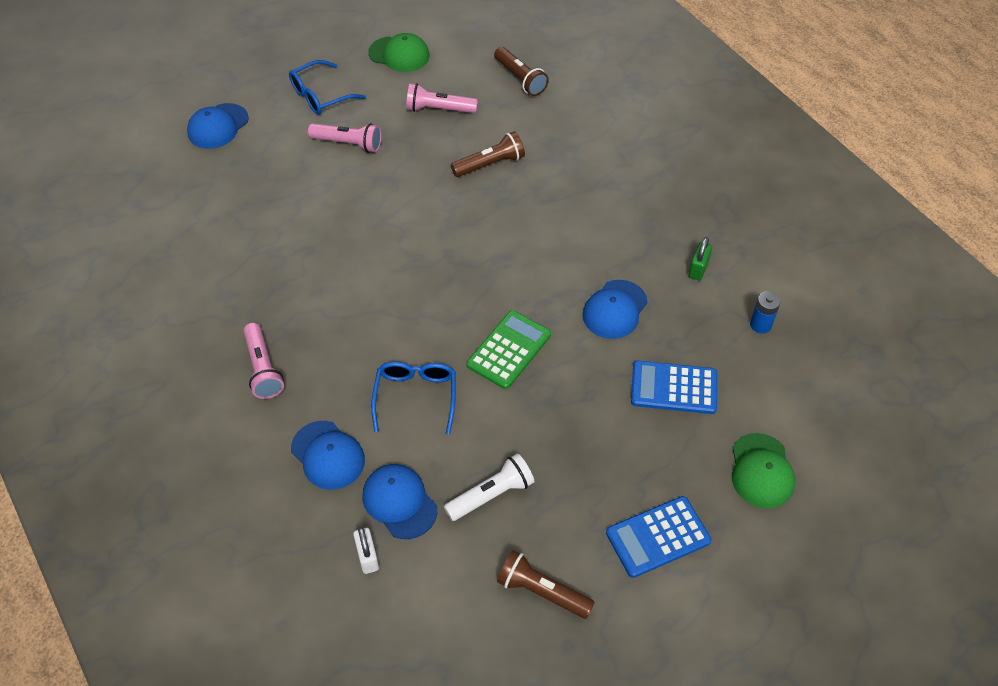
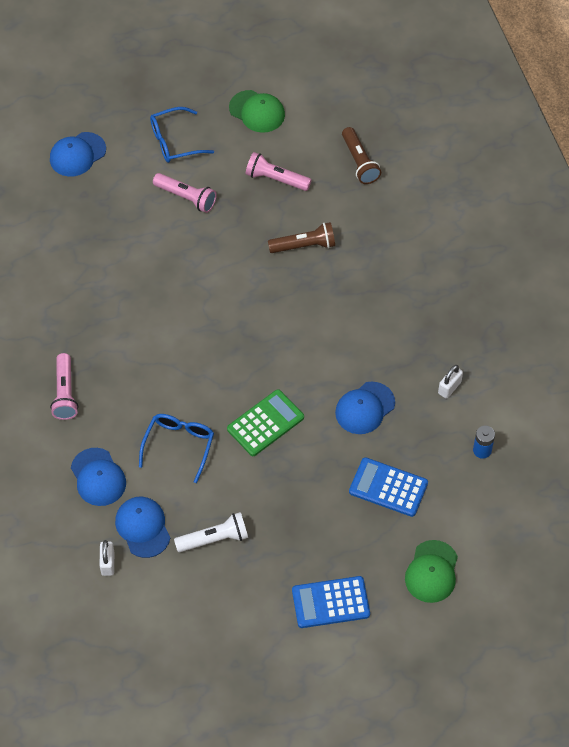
camera: 15 degrees right, 5 degrees up
brown flashlight [497,550,595,619] -> none
green padlock [689,237,712,281] -> white padlock [438,365,463,399]

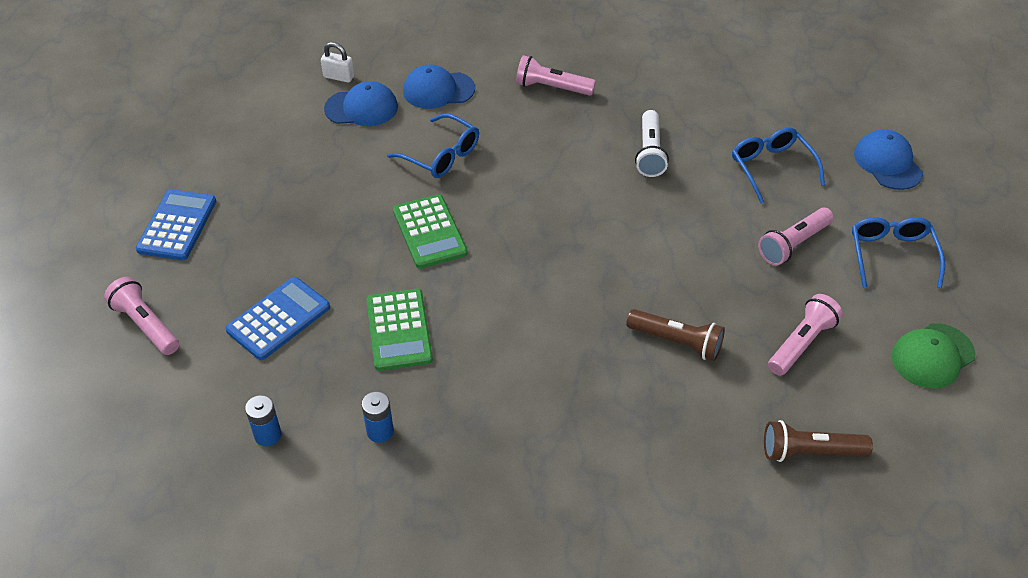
camera: 110 degrees right, 10 degrees down
white flashlight [174,512,248,552] -> white flashlight moved to [635,110,669,177]
brown flashlight [268,222,335,253] -> brown flashlight turned 75 degrees counterclockwise [626,309,725,361]
blue cap [335,382,395,434] -> green calculator [366,289,433,371]
green cap [405,540,458,603] -> pink flashlight [104,277,179,355]
white padlock [438,365,463,399] -> blue battery [362,392,394,443]
none -> blue glasses [732,127,825,204]

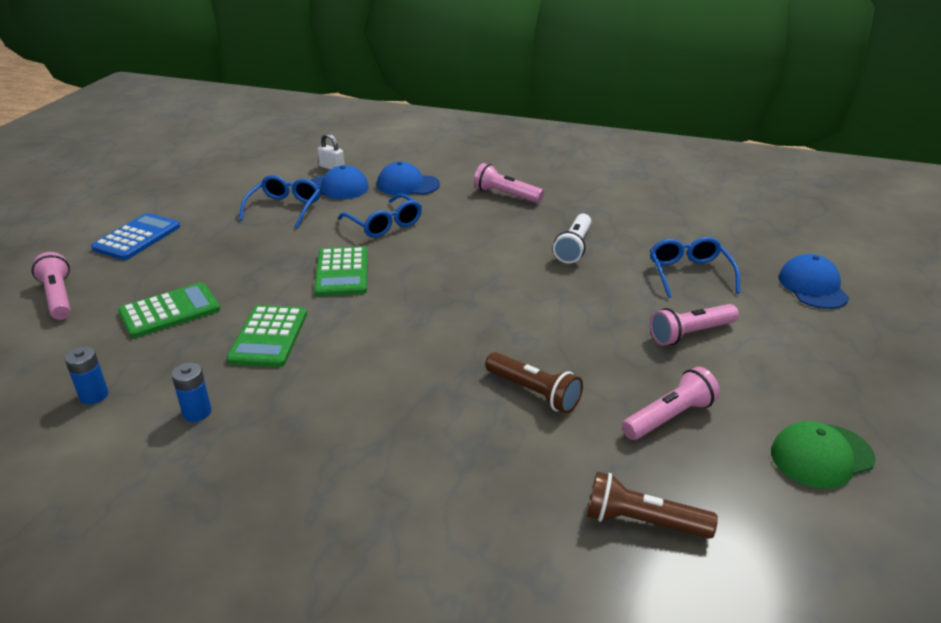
camera: 15 degrees right, 15 degrees down
blue calculator [225,277,330,360] -> green calculator [118,282,221,338]
blue glasses [852,217,945,288] -> blue glasses moved to [239,175,320,228]

